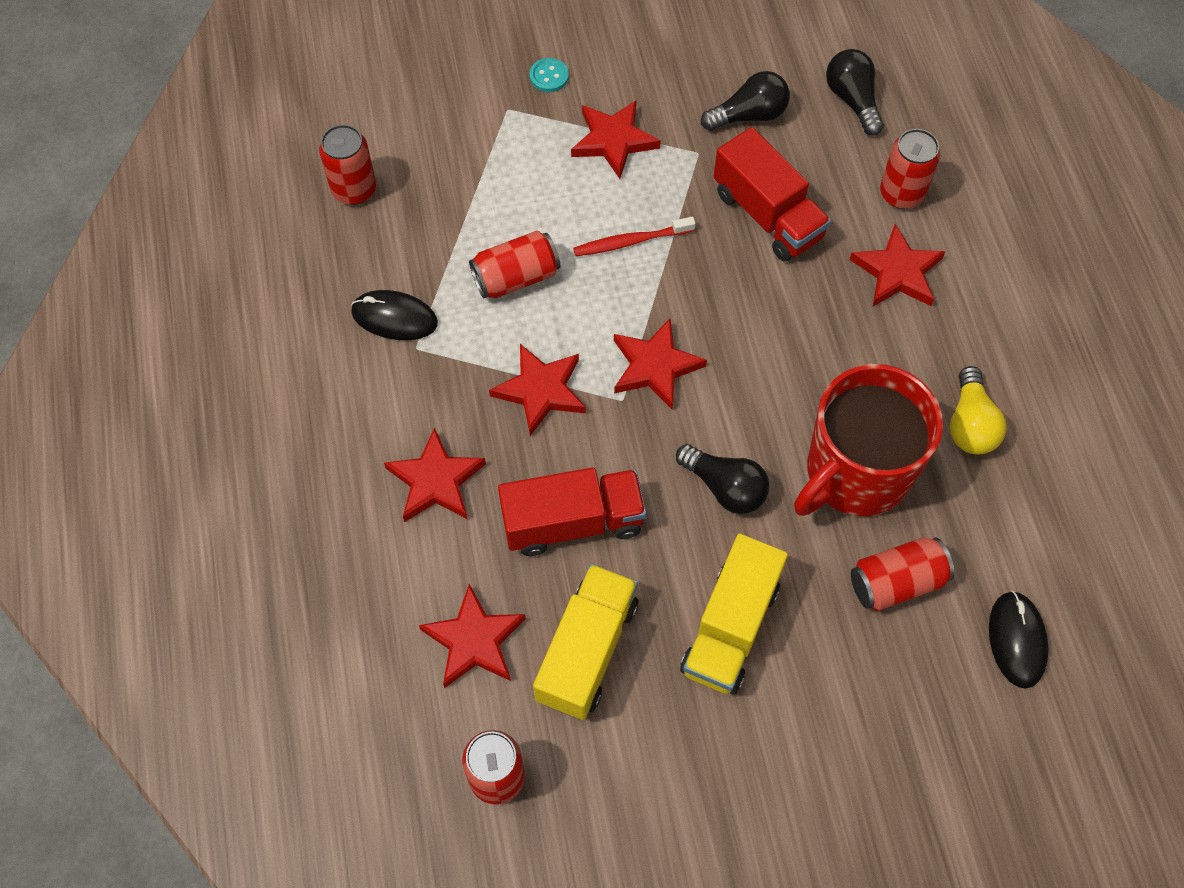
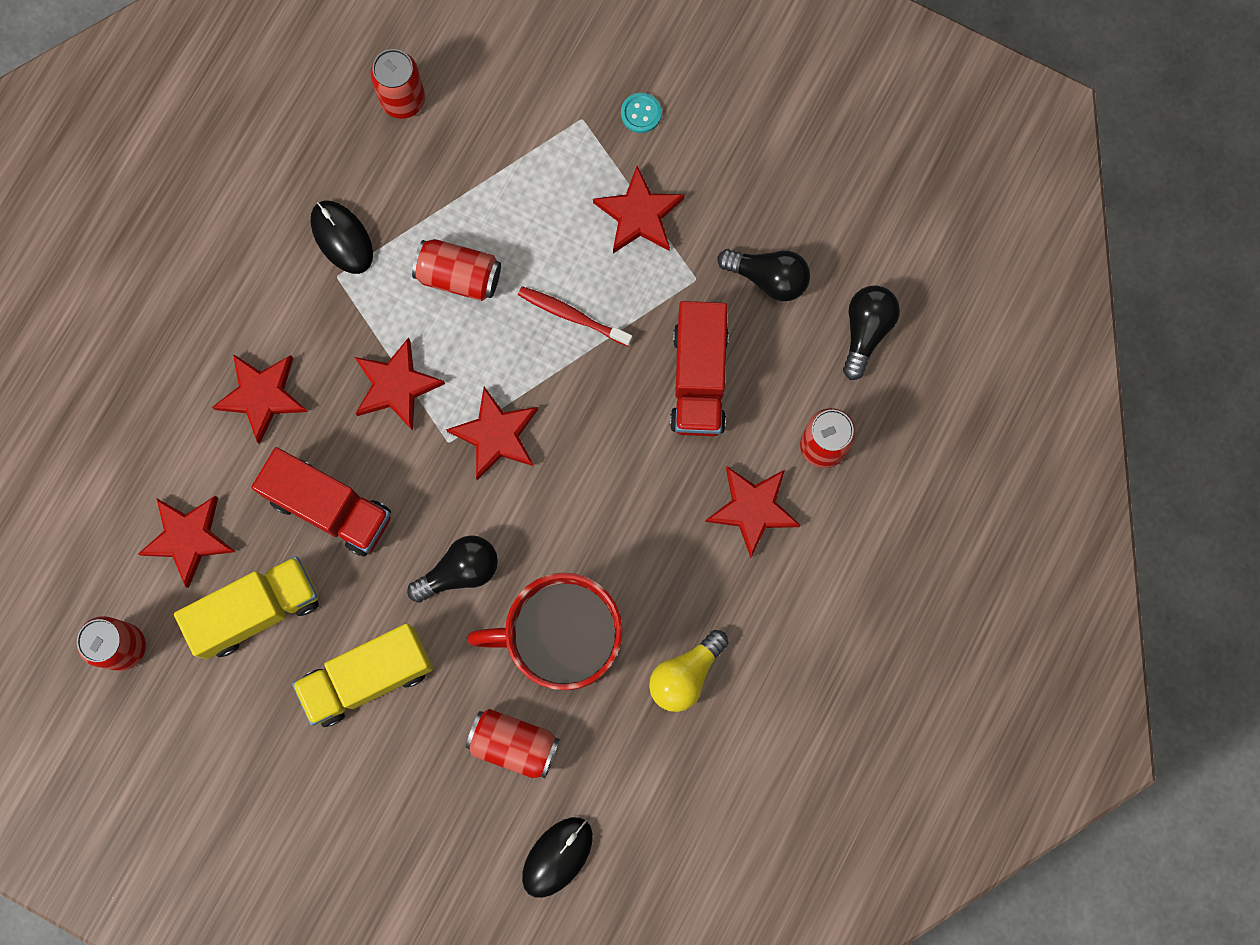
camera: 40 degrees right, 15 degrees up
black light bulb [676,444,769,514] -> black light bulb turned 105 degrees counterclockwise [407,535,498,603]

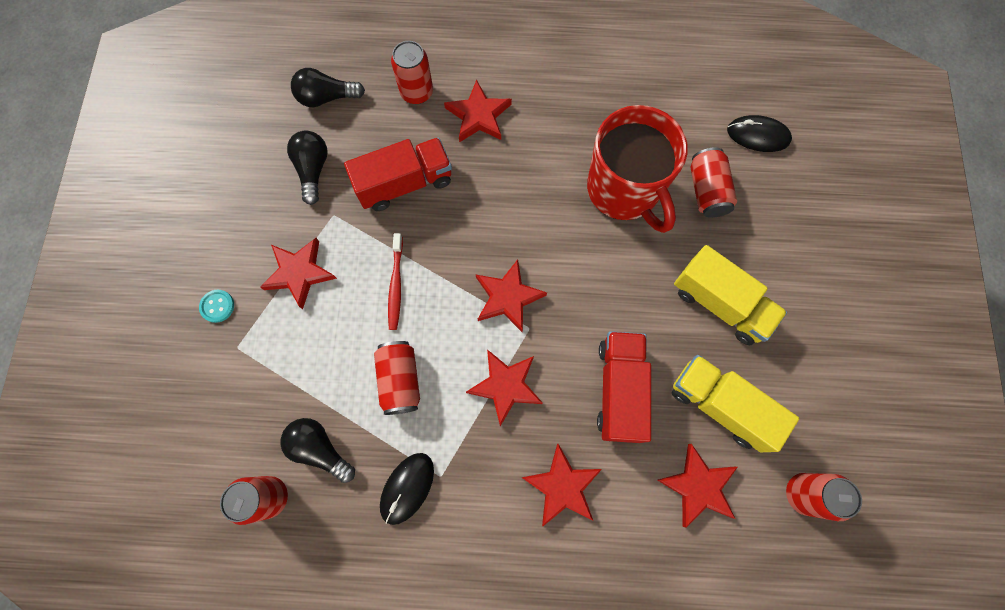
camera: 115 degrees left, 5 degrees down
black light bulb [407,535,498,603] -> black light bulb moved to [280,418,355,483]
yellow light bulb [649,630,728,712] -> none

